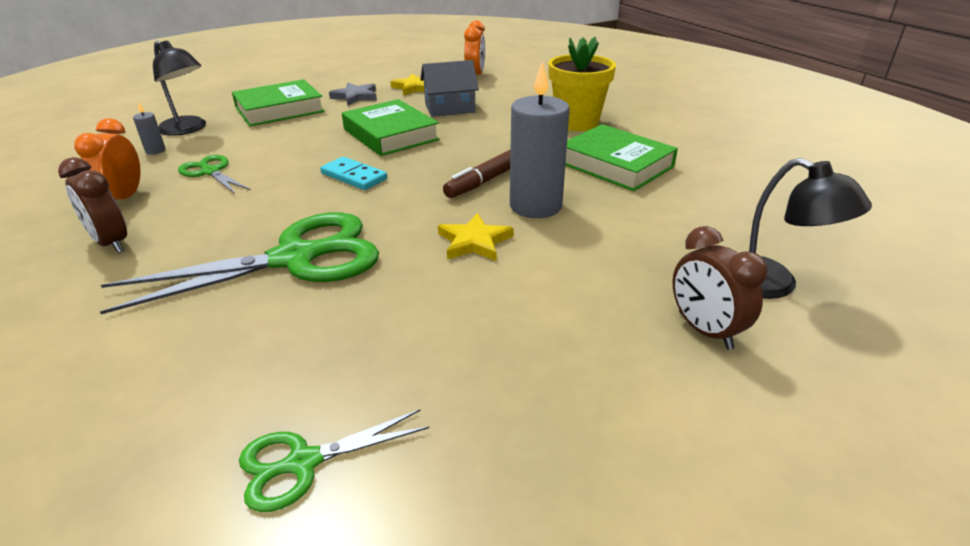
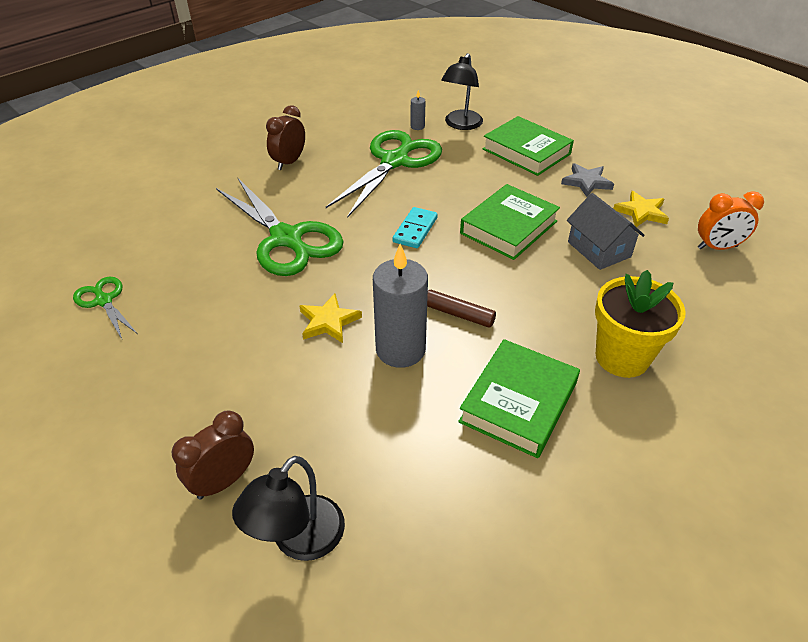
camera: 75 degrees right, 10 degrees up
orange clock [74,118,141,200] -> none
green scissors [178,155,251,194] -> green scissors [326,130,442,218], size x1.99

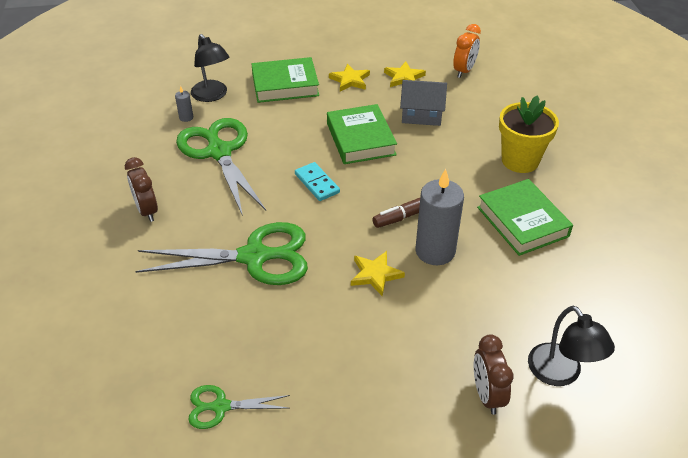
camera: 55 degrees left, 0 degrees up
grey star [561,163,614,197] -> yellow star [329,64,370,91]

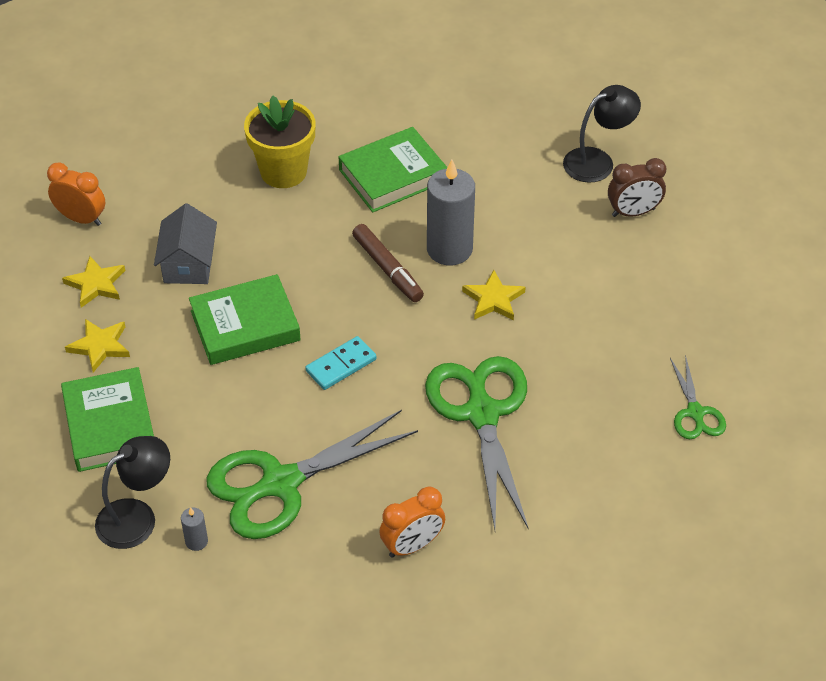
camera: 95 degrees left, 5 degrees up
brown clock [125,157,158,222] -> orange clock [379,486,445,558]

